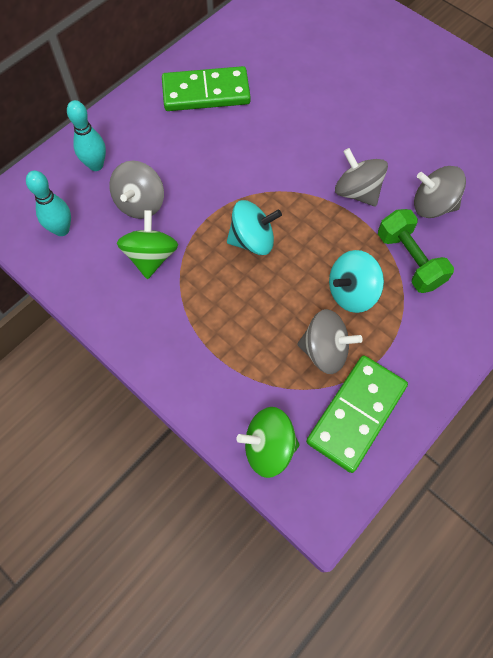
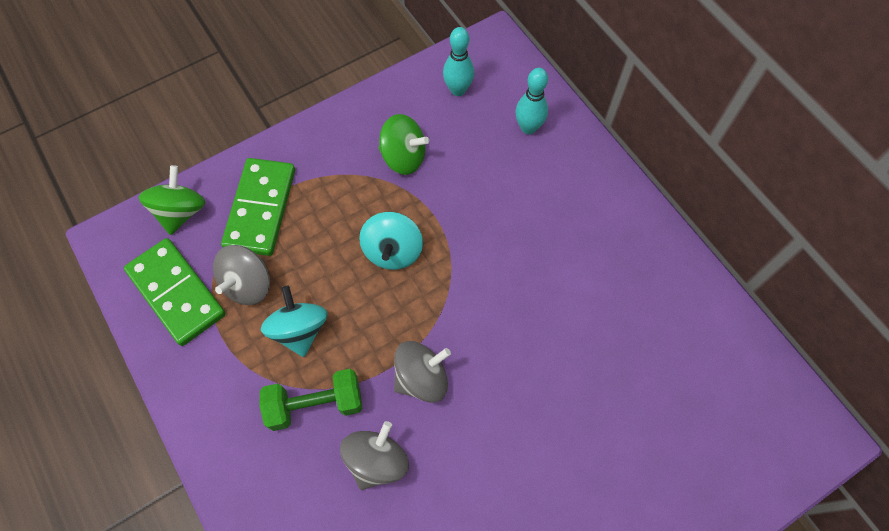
camera: 105 degrees right, 0 degrees up
grey spinning top [109,161,164,219] -> none
green domino [162,66,251,111] -> green domino moved to [221,158,295,256]

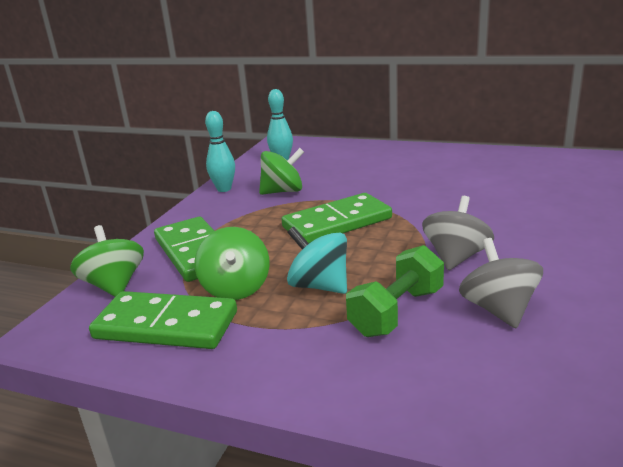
camera: 35 degrees left, 40 degrees down
grey spinning top [213,245,270,305] -> green spinning top [195,227,270,300]
turquoise spinning top [359,212,423,270] -> green domino [281,193,392,243]
turquoise bowling pin [515,68,548,134] -> turquoise bowling pin moved to [205,111,235,192]

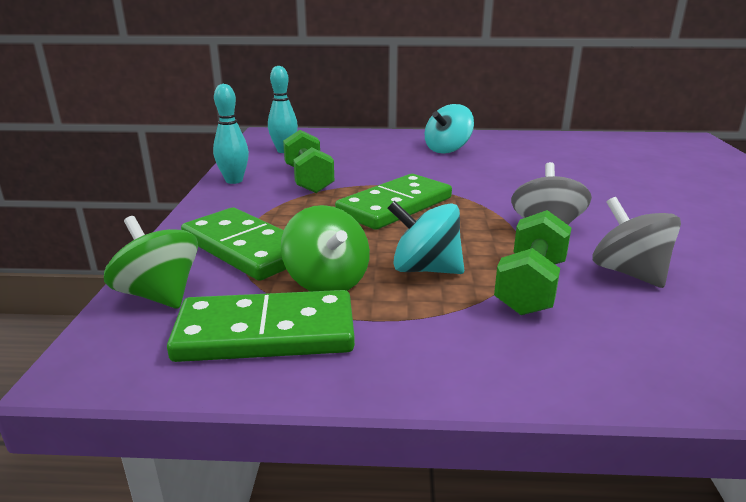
camera: 20 degrees left, 0 degrees up
green spinning top [259,148,304,195] -> green dumbbell [283,130,334,193]
none -> turquoise spinning top [425,104,474,154]

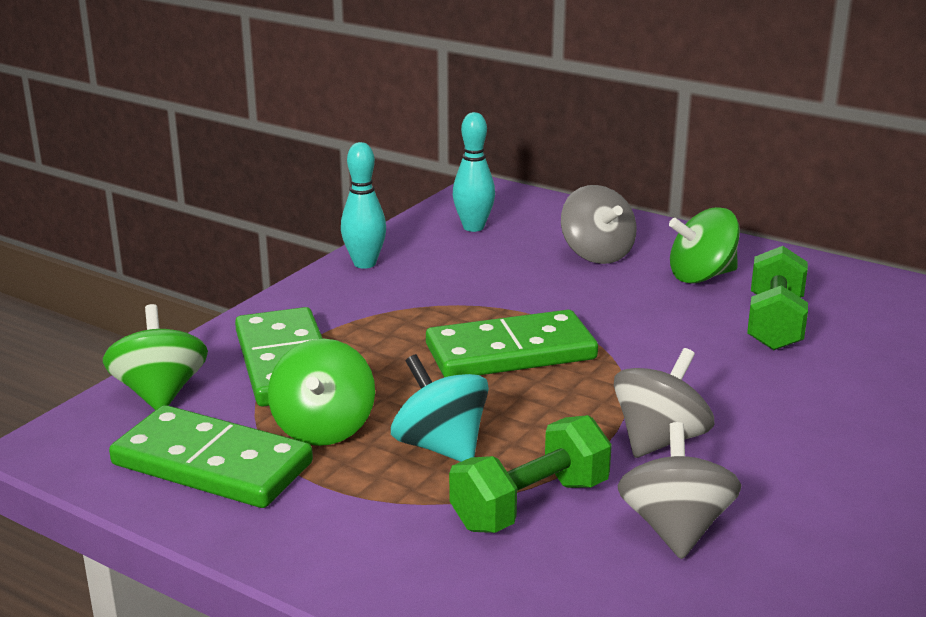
camera: 30 degrees right, 0 degrees up
green dumbbell [283,130,334,193] -> green dumbbell moved to [747,246,808,350]
turquoise spinning top [425,104,474,154] -> green spinning top [669,207,740,284]
none -> grey spinning top [561,185,637,264]

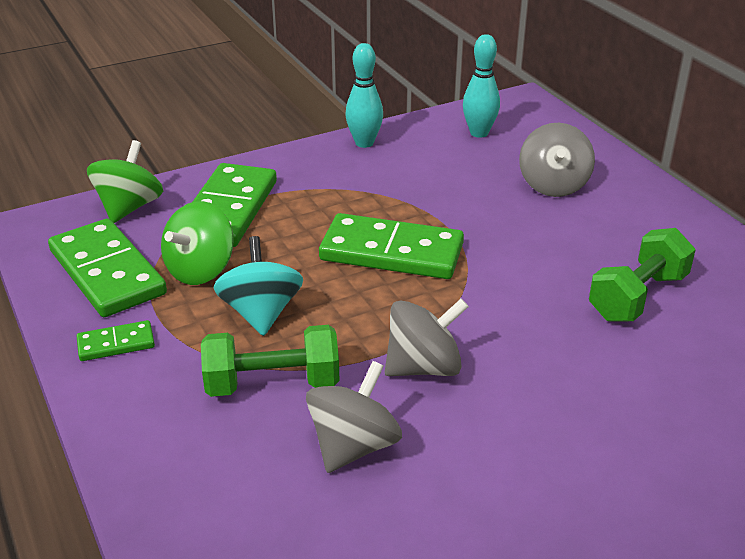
camera: 30 degrees right, 10 degrees up
green spinning top [669,207,740,284] -> none
none -> green domino [77,320,155,361]

